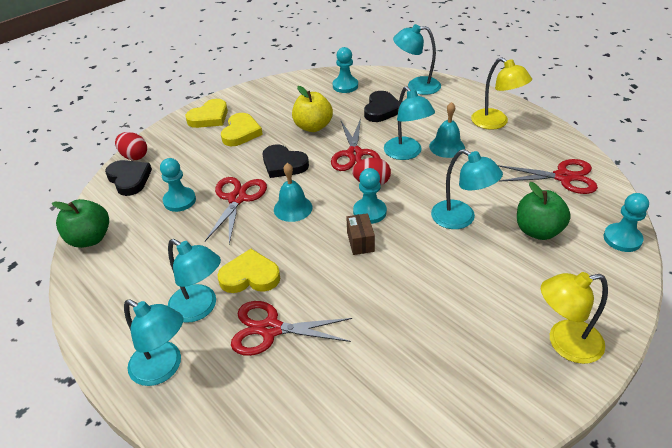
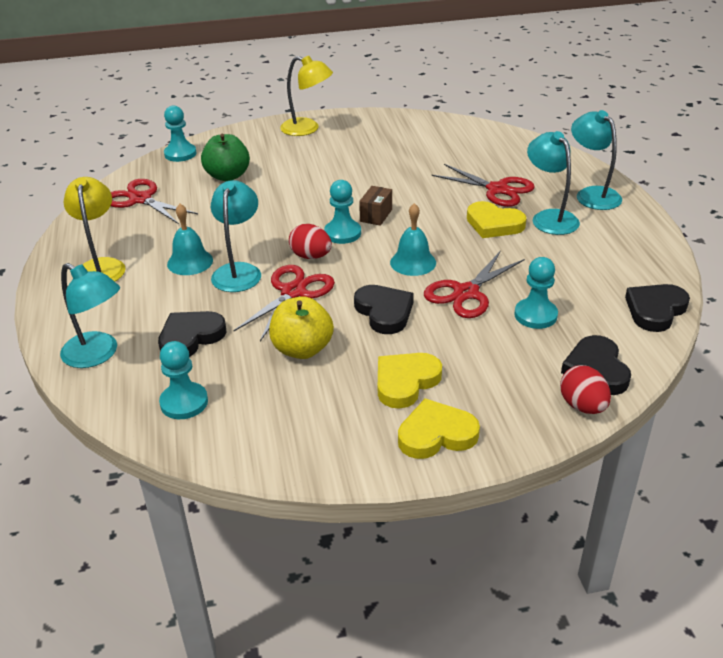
camera: 150 degrees left, 5 degrees down
green apple [52,199,109,248] -> black heart [625,284,690,332]
turquoise lamp [431,149,503,229] -> none

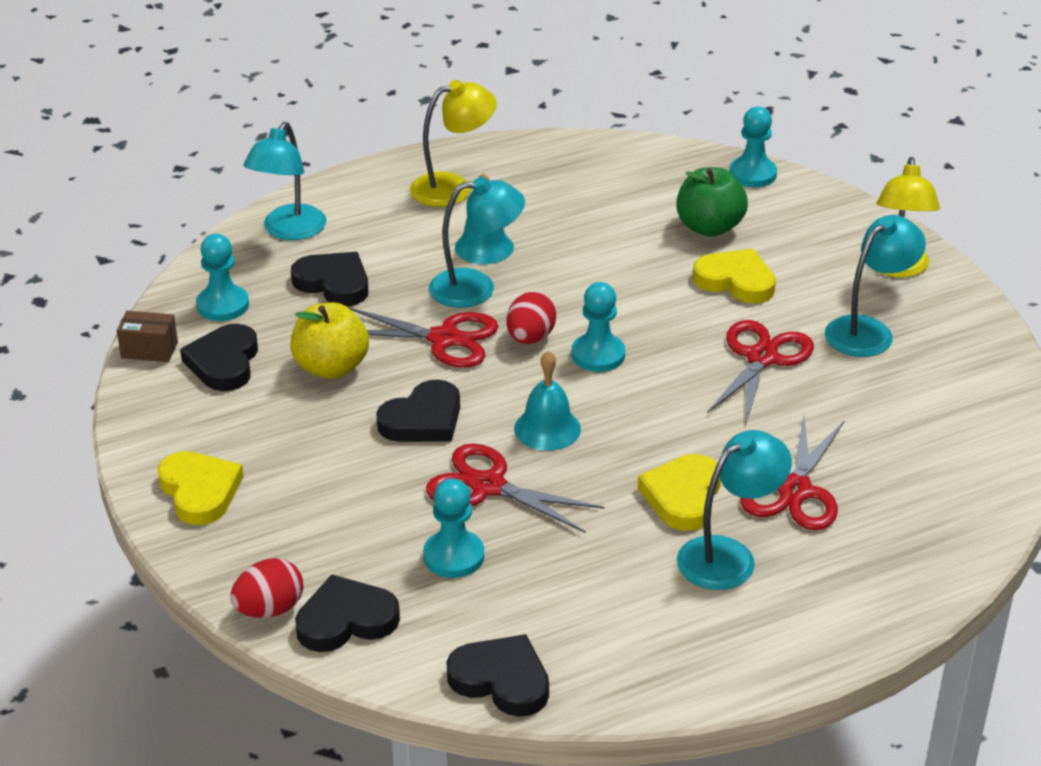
camera: 75 degrees right, 0 degrees up
red scissors [111,179,198,224] -> red scissors moved to [707,320,814,423]
brown box [359,186,392,226] -> brown box moved to [117,311,178,362]
yellow heart [378,353,442,409] -> yellow heart moved to [693,249,776,303]
turquoise lamp [571,110,622,210] -> turquoise lamp moved to [825,215,926,357]
none -> black heart [180,324,258,391]

